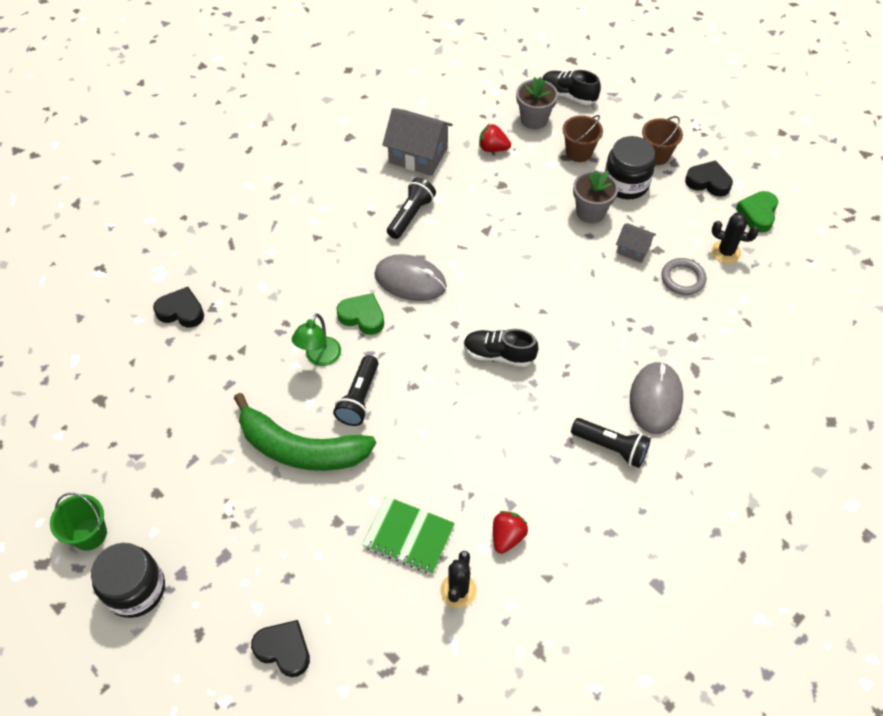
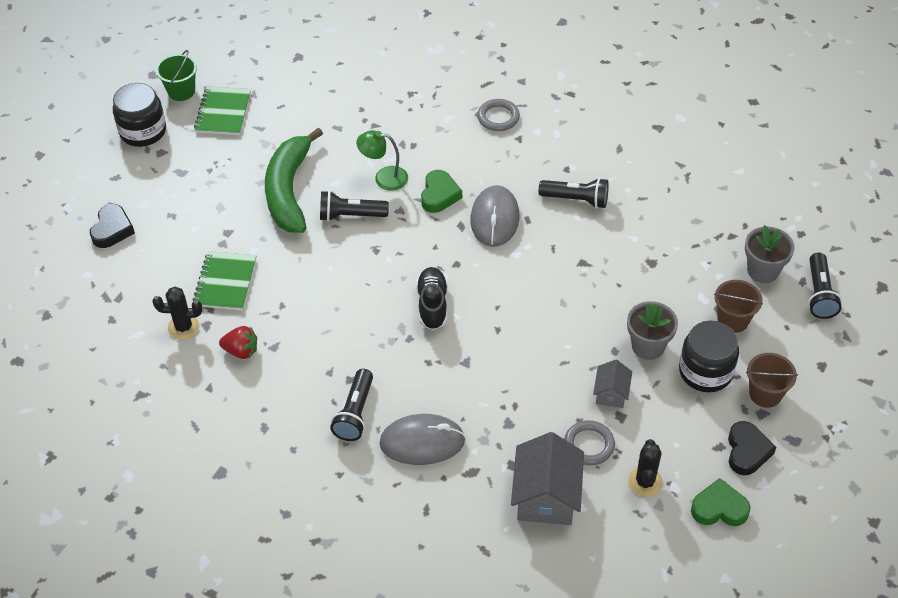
camera: 75 degrees right, 5 degrees down
black heart [153,287,204,328] -> none
grey house [382,108,453,176] -> grey house moved to [511,432,584,525]
red strawberry [479,124,511,152] -> none
black shoe [542,70,601,105] -> black flashlight [808,253,842,319]
none -> green notebook [194,87,251,135]
none -> grey ring [477,99,520,131]

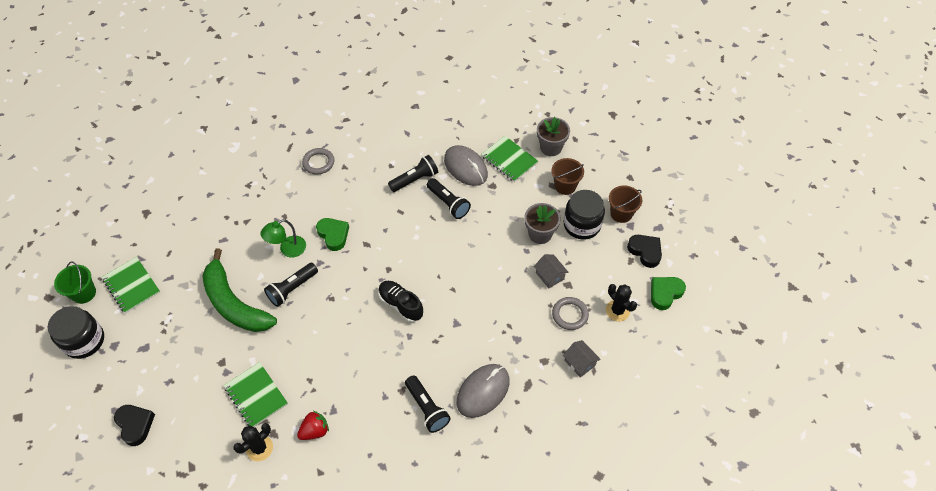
camera: 45 degrees left, 5 degrees up
grey mouse [471,185,519,247] -> grey mouse moved to [444,145,488,186]
grey house [511,432,584,525] -> grey house [563,340,601,378], size x0.54
black flashlight [808,253,842,319] -> black flashlight moved to [427,178,471,219]
none -> green notebook [481,136,538,182]

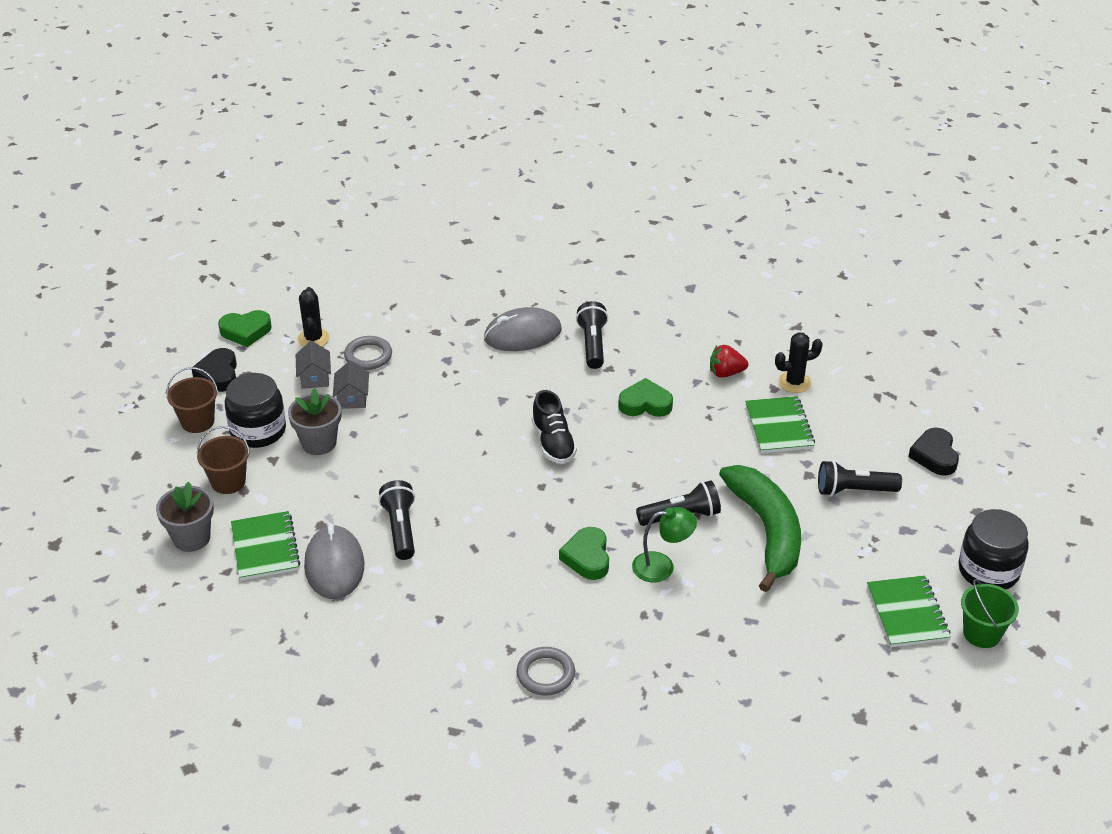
camera: 150 degrees left, 15 degrees down
black flashlight [388,155,438,192] -> black flashlight moved to [818,460,902,496]
grey house [563,340,601,378] -> grey house moved to [296,341,331,389]
none -> green heart [618,378,673,417]

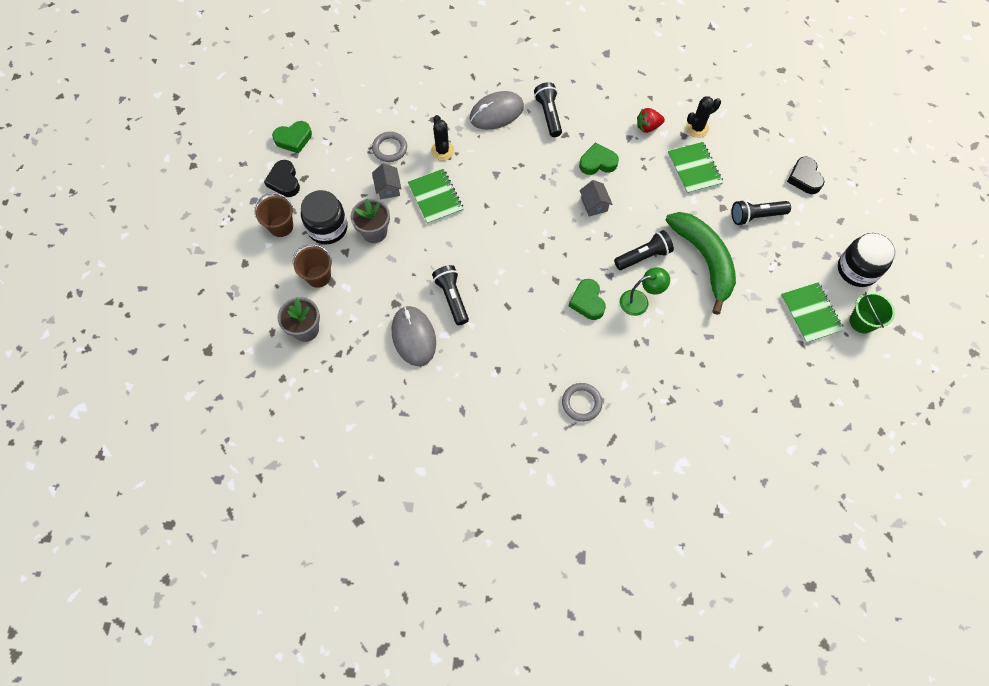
camera: 10 degrees left, 25 degrees up
green notebook [231,511,300,581] -> green notebook moved to [408,169,463,224]
grey house [296,341,331,389] -> grey house moved to [580,180,613,217]
black cactus [298,287,330,347] -> black cactus moved to [431,115,454,161]
black shoe [532,390,577,464] -> none

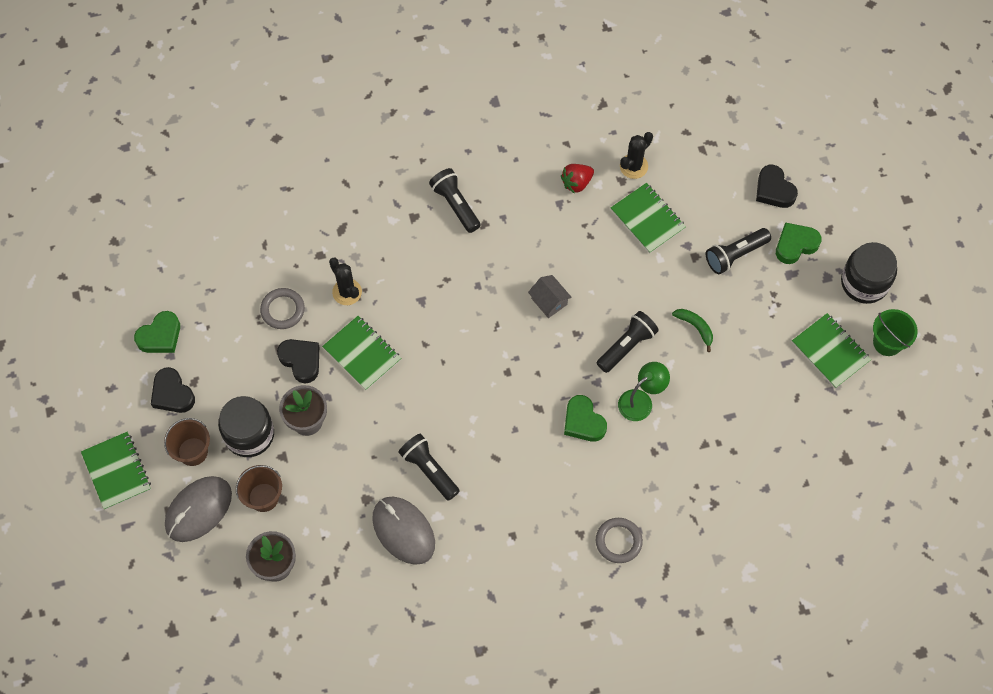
camera: 20 degrees left, 0 degrees up
grey house [372,163,402,199] -> black heart [277,339,319,383]
grey mouse [470,91,524,130] -> grey mouse moved to [165,476,232,542]
green heart [579,142,619,175] -> green heart moved to [776,223,821,264]
green banana [665,212,736,315] -> green banana [672,309,713,352], size x0.40
none -> green notebook [81,432,151,510]

